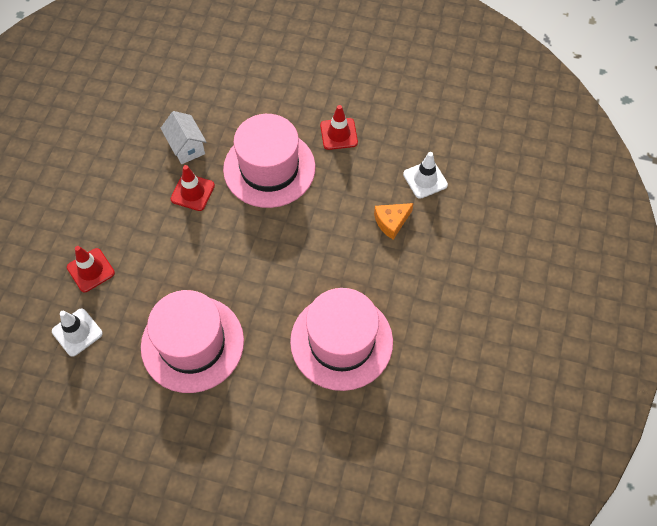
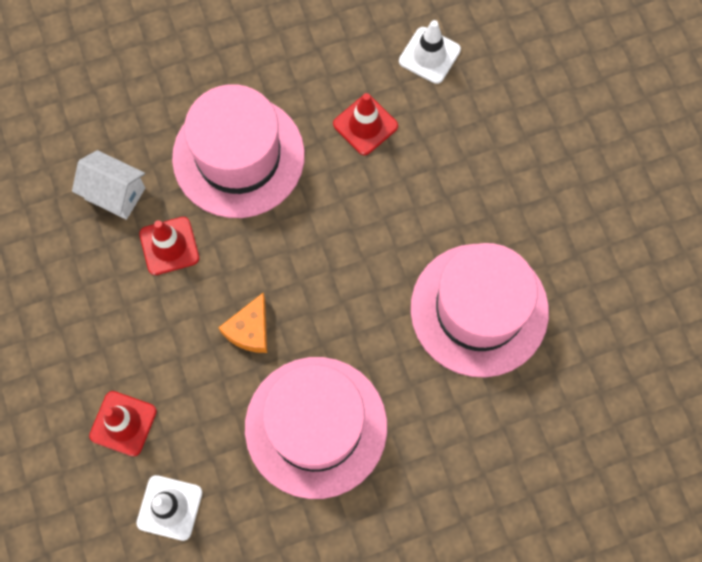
camera: 35 degrees left, 10 degrees up
red traffic cone [320,105,358,150] -> red traffic cone moved to [333,93,398,155]
orange cheese [374,203,414,240] -> orange cheese moved to [218,293,267,353]

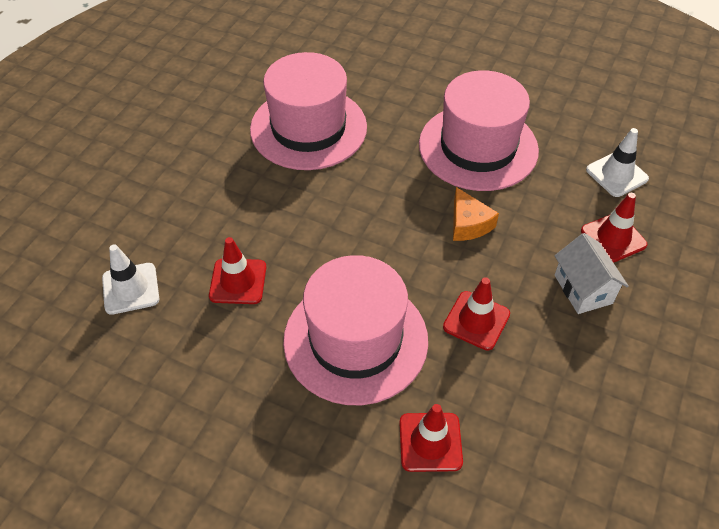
camera: 135 degrees left, 20 degrees down
white house [72,150,145,220] -> white house moved to [555,233,629,314]
orange cheese [218,293,267,353] -> orange cheese turned 90 degrees clockwise [453,187,499,241]
none -> red traffic cone [399,404,463,472]

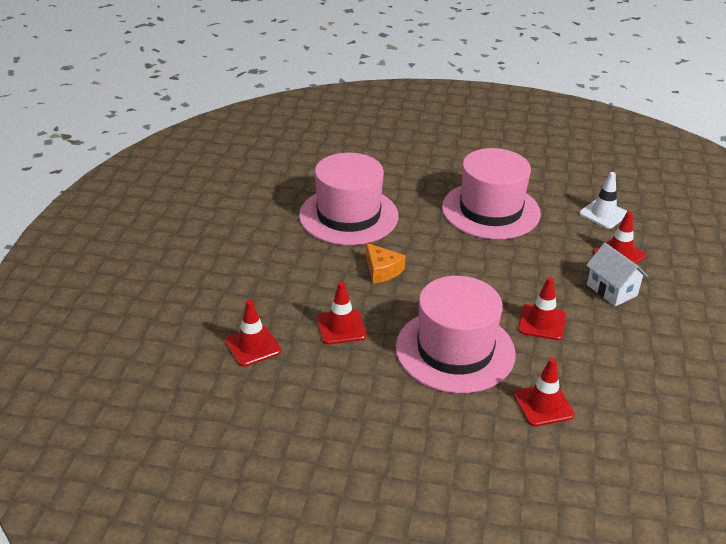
camera: 15 degrees left, 15 degrees down
white traffic cone [102,244,159,315] -> red traffic cone [225,300,281,367]
orange cheese [453,187,499,241] -> orange cheese moved to [366,243,406,283]

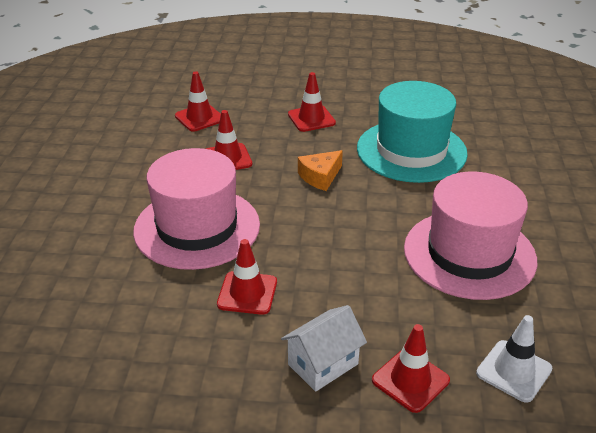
camera: 85 degrees right, 0 degrees up
pink hat [299,153,399,245] -> turquoise hat [357,81,468,183]
red traffic cone [514,358,575,427] -> red traffic cone moved to [288,72,336,132]

